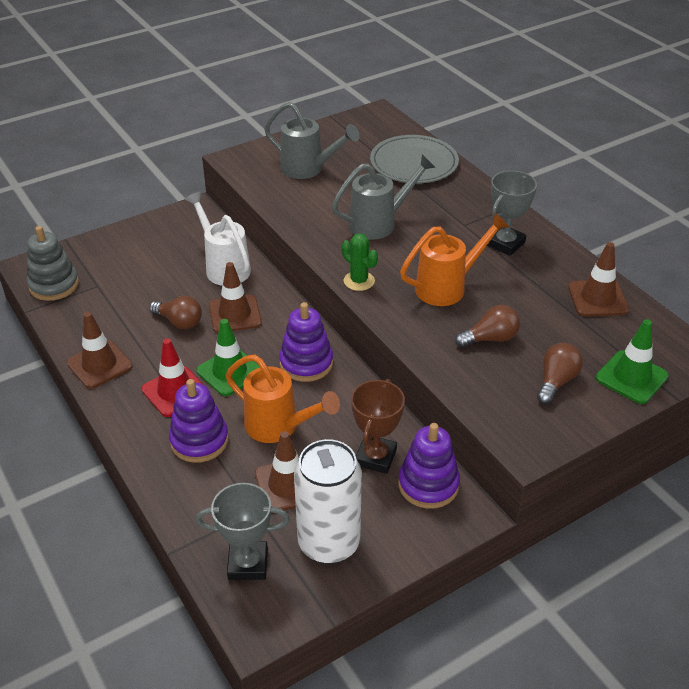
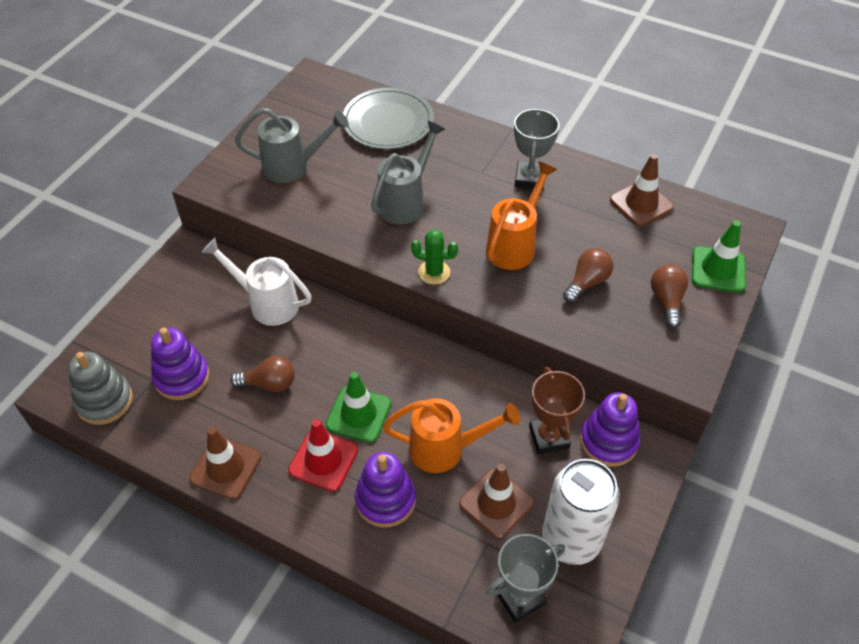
camera: 30 degrees left, 10 degrees up
brown traffic cone [209,262,262,333] -> none
purple stacking toy [279,302,333,382] -> purple stacking toy moved to [151,328,209,400]

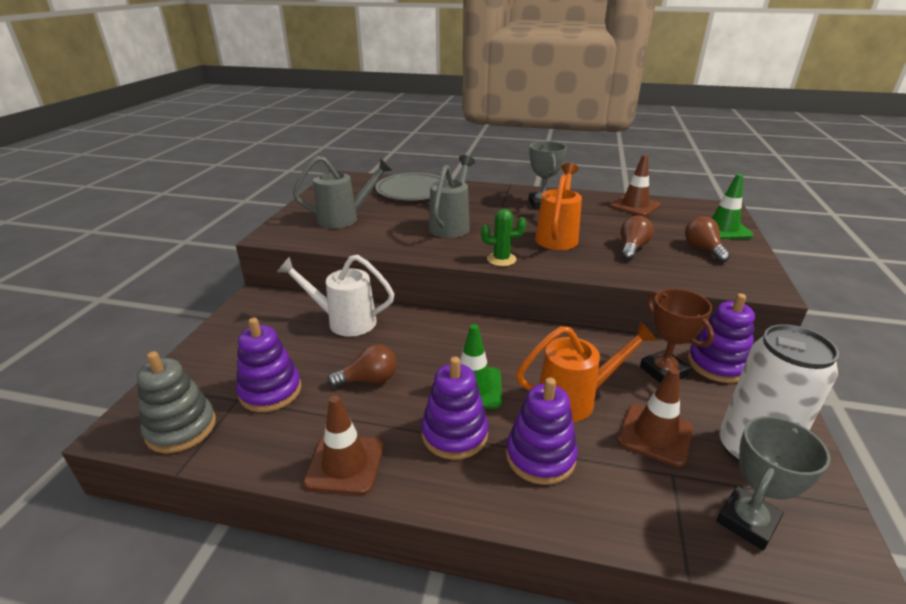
camera: 15 degrees left, 20 degrees down
red traffic cone [288,419,358,492] -> purple stacking toy [421,357,489,460]

